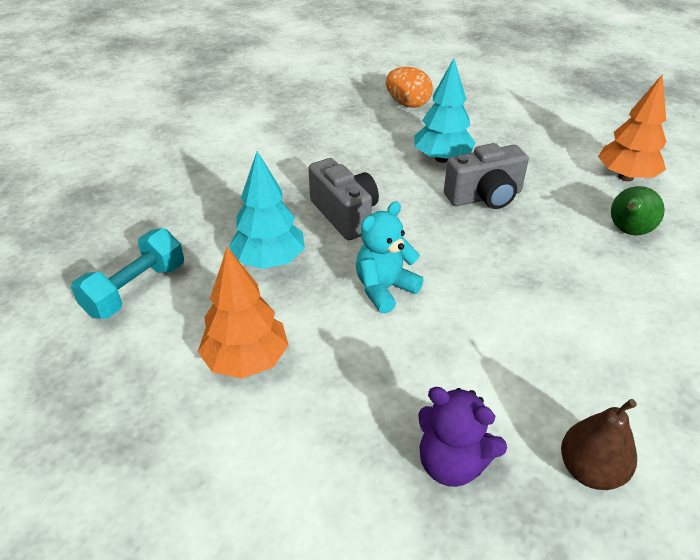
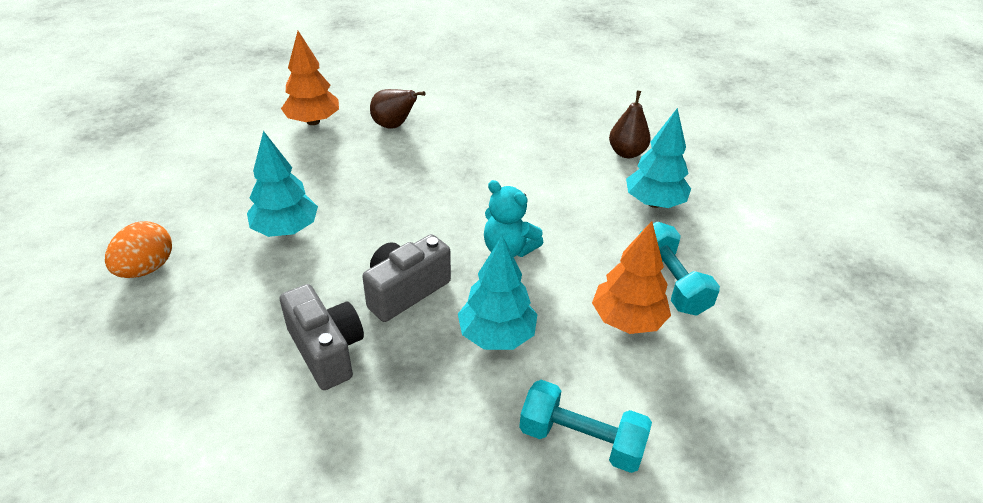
camera: 105 degrees left, 0 degrees up
purple teddy bear [418,387,507,487] -> turquoise tree [626,108,691,208]
grey camera [444,143,529,209] -> grey camera moved to [280,284,364,390]
green pear [611,186,665,235] -> brown pear [370,89,425,129]
none -> turquoise dumbbell [640,222,720,316]

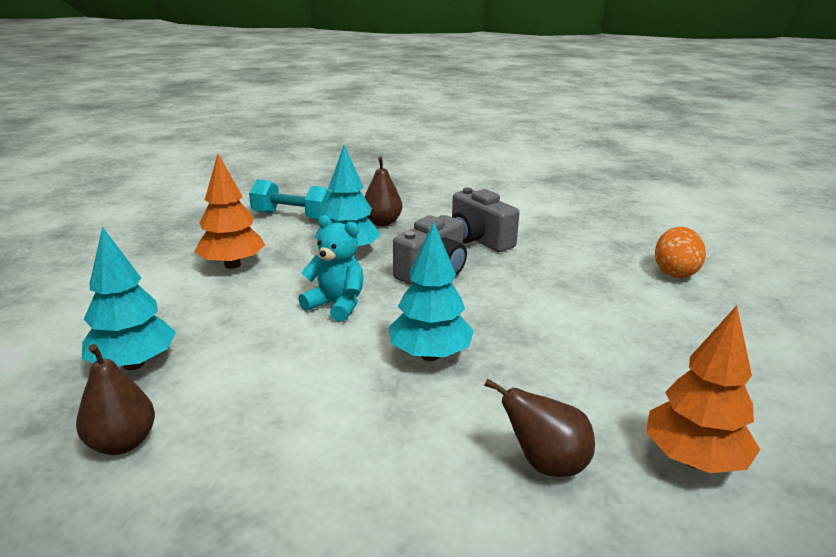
camera: 175 degrees right, 15 degrees down
turquoise tree [247,131,318,237] -> turquoise tree moved to [389,222,474,361]
turquoise dumbbell [640,222,720,316] -> none
none -> brown pear [364,156,402,226]

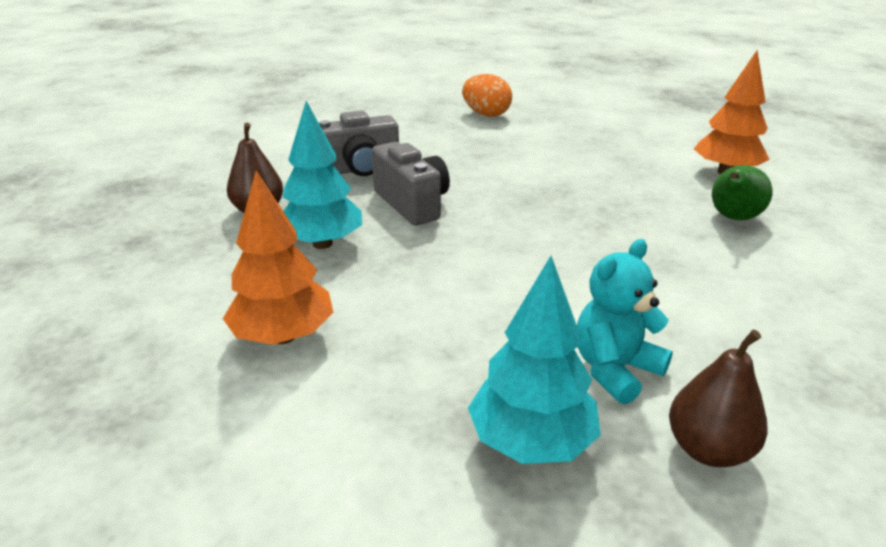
camera: 70 degrees left, 5 degrees up
turquoise dumbbell [249,179,331,220] -> none
turquoise teddy bear [298,215,364,322] -> turquoise teddy bear moved to [577,239,673,405]
turquoise tree [389,222,474,361] -> none
brown pear [484,378,595,477] -> green pear [712,165,773,220]

